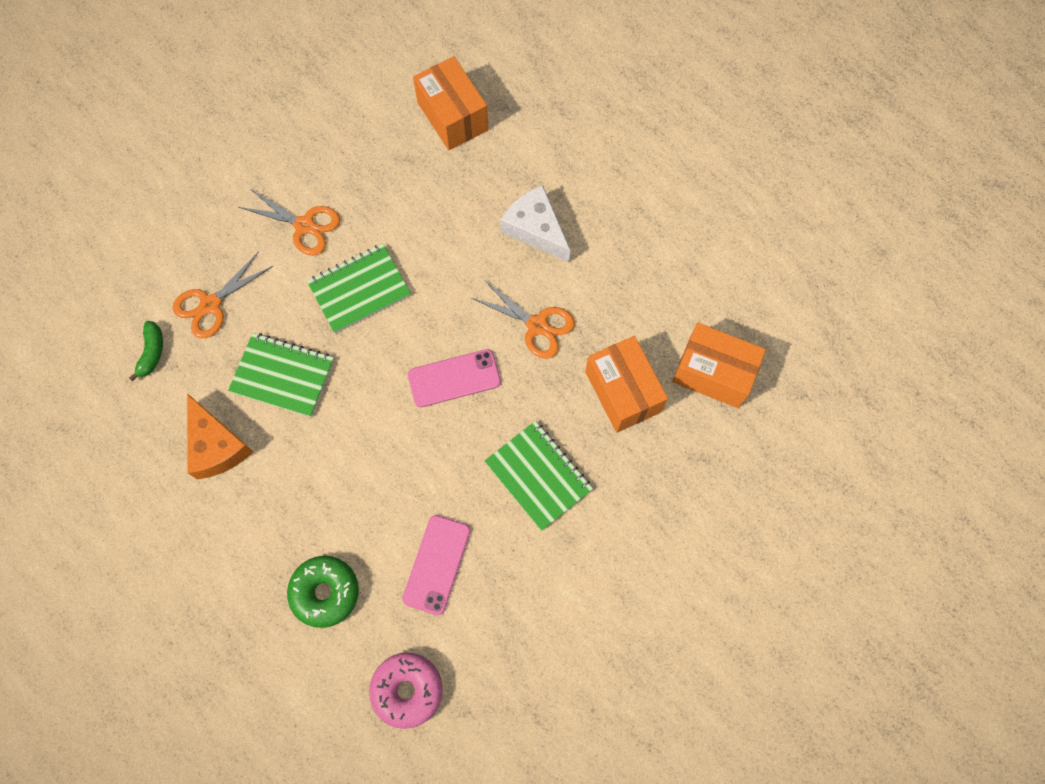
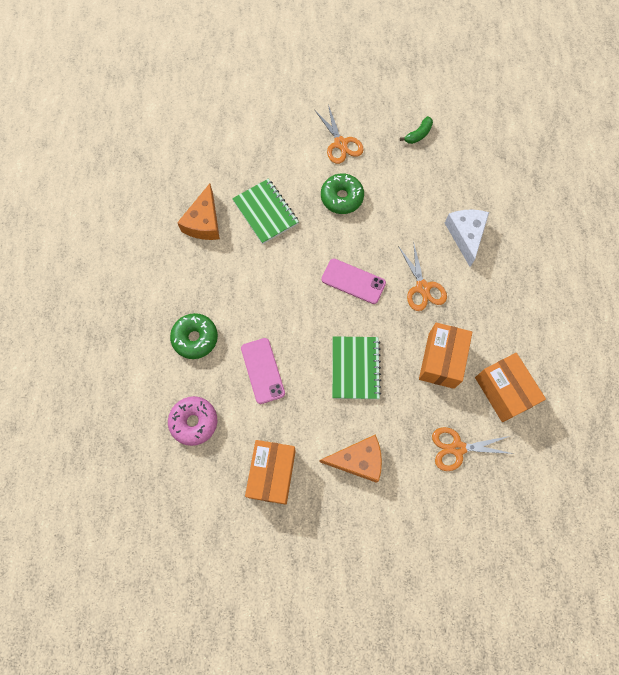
camera: 40 degrees right, 0 degrees up
green banana [129,321,163,381] -> green banana moved to [400,116,433,144]
orange scissors [172,251,273,339] -> orange scissors moved to [432,427,514,471]
green notebook [307,244,411,334] -> green donut [321,174,364,214]
pink phone [402,515,471,615] -> pink phone turned 75 degrees counterclockwise [241,338,285,404]
orange box [413,56,489,150] -> orange box moved to [245,440,296,505]
none -> orange cheese [319,434,382,483]

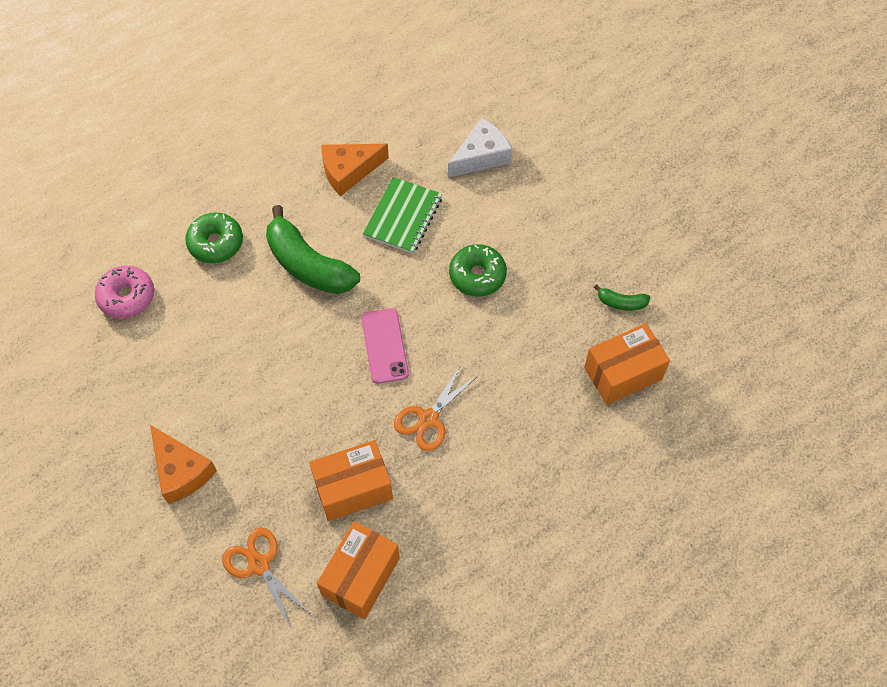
camera: 55 degrees right, 10 degrees down
pink phone [241,338,285,404] -> none
orange box [245,440,296,505] -> orange box moved to [584,323,670,405]
orange scissors [315,105,364,164] -> none
green notebook [332,336,381,399] -> none
white cheese [445,210,489,267] -> white cheese moved to [448,118,512,178]
none -> green banana [266,205,360,294]

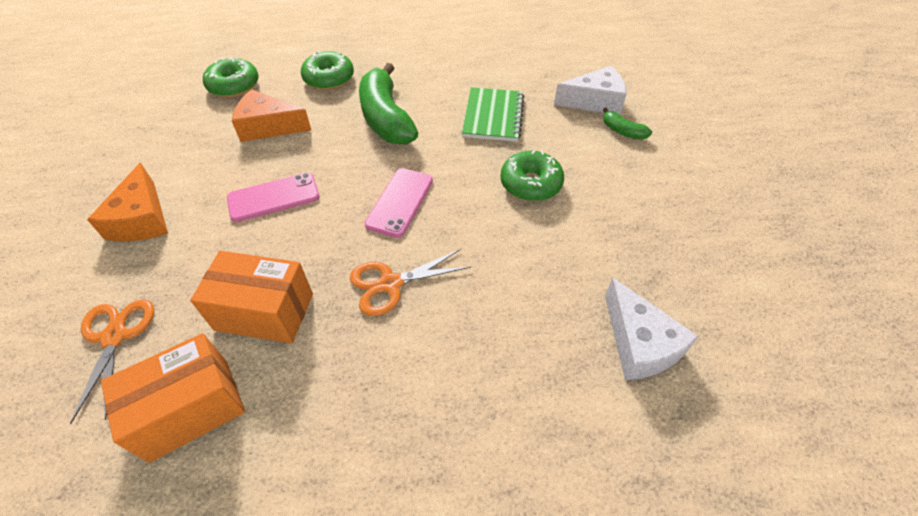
camera: 30 degrees right, 10 degrees down
pink donut [95,266,154,319] -> green donut [203,57,259,98]
orange cheese [321,144,389,196] -> orange cheese moved to [232,89,311,142]
green notebook [363,177,442,254] -> green notebook turned 45 degrees counterclockwise [462,87,524,142]
orange box [584,323,670,405] -> white cheese [605,278,699,380]
green banana [594,284,650,311] -> green banana moved to [603,108,652,140]
none -> pink phone [227,173,319,222]

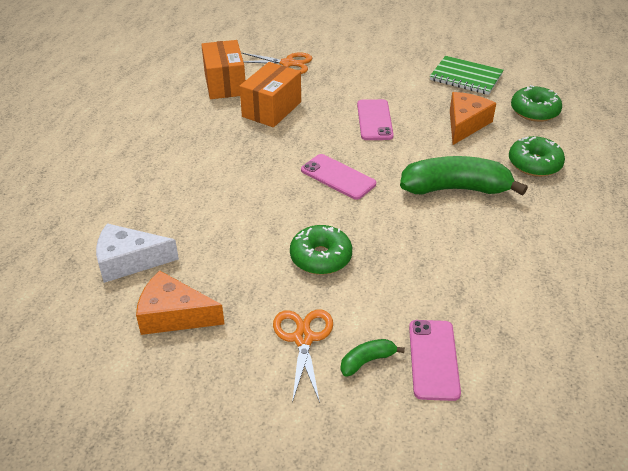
camera: 110 degrees right, 10 degrees down
orange cheese [87,163,168,241] -> orange cheese moved to [136,271,225,335]
orange scissors [350,249,471,316] -> orange scissors moved to [273,309,333,403]
green notebook [462,87,524,142] -> green notebook moved to [430,56,504,95]
white cheese [554,66,627,115] -> pink phone [409,320,461,401]

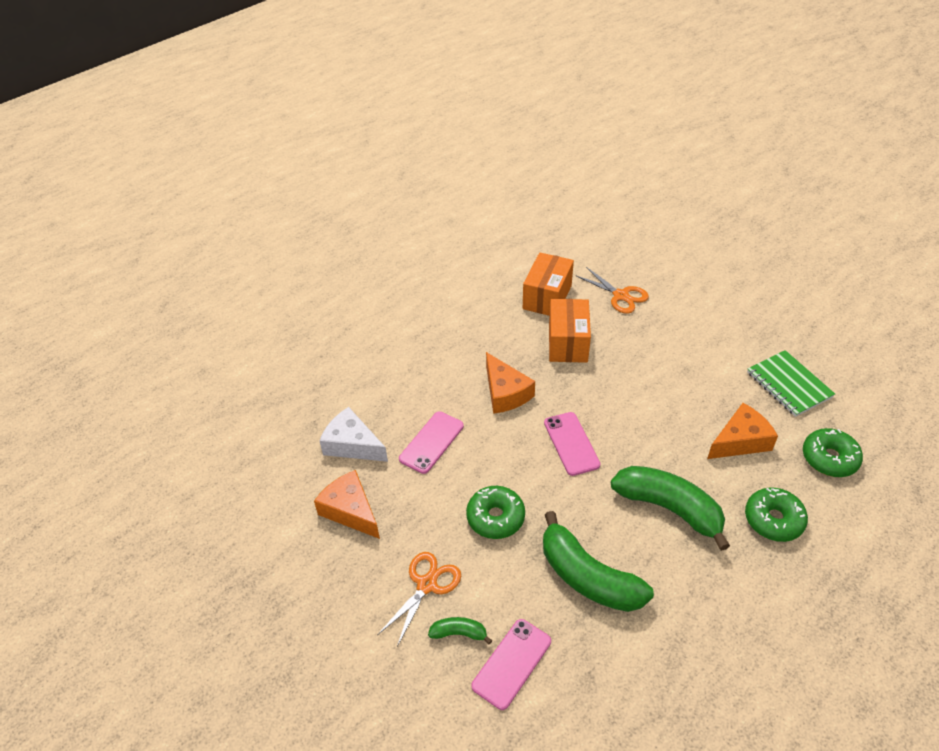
camera: 35 degrees right, 5 degrees up
orange box [239,62,301,127] -> orange box turned 60 degrees counterclockwise [549,299,591,363]
pink phone [357,99,394,140] -> pink phone moved to [399,411,464,474]
none -> orange cheese [486,352,535,414]
none -> green banana [543,511,654,612]

